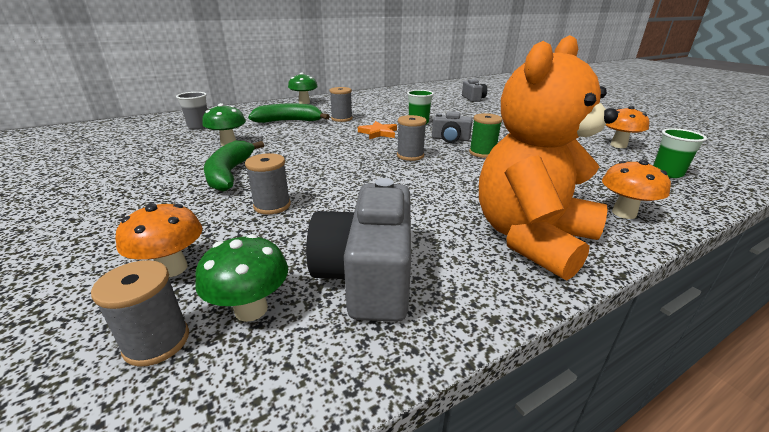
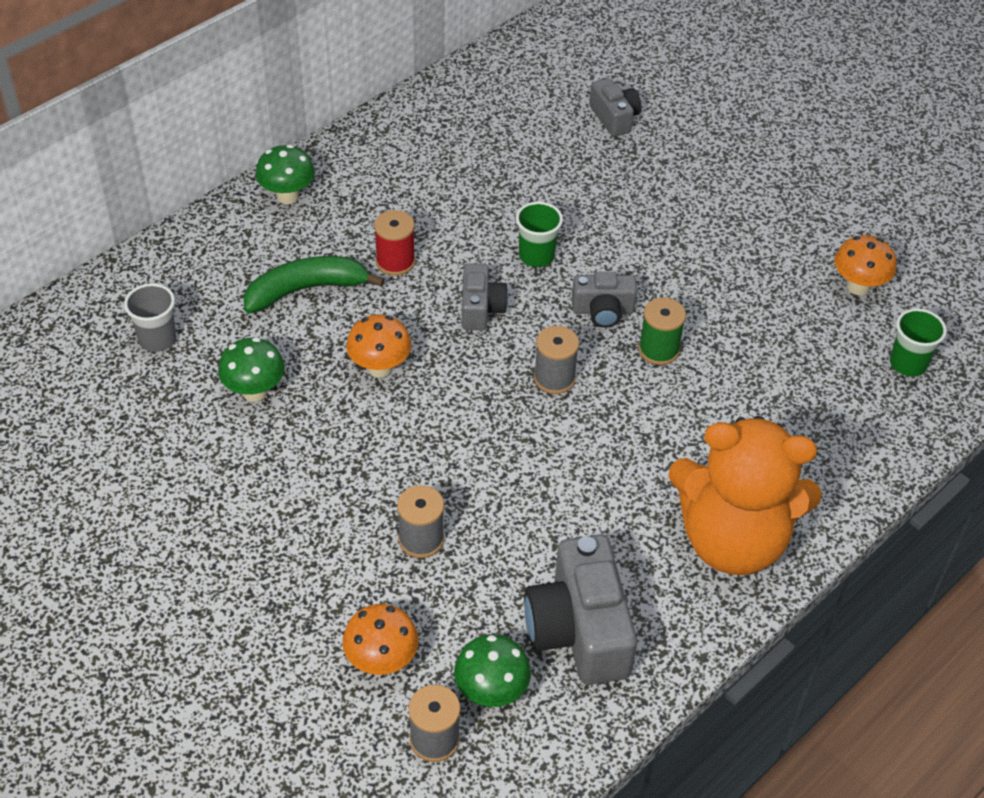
camera: 15 degrees left, 20 degrees up
green banana [204,141,264,192] -> none
grey spool [329,87,353,122] -> red spool [374,210,415,276]
orange star [358,121,397,139] -> grey camera [462,263,508,330]
orange teddy bear [479,35,618,280] -> orange teddy bear turned 105 degrees counterclockwise [668,416,822,575]
orange mushroom [602,160,671,219] -> orange mushroom moved to [346,314,412,377]

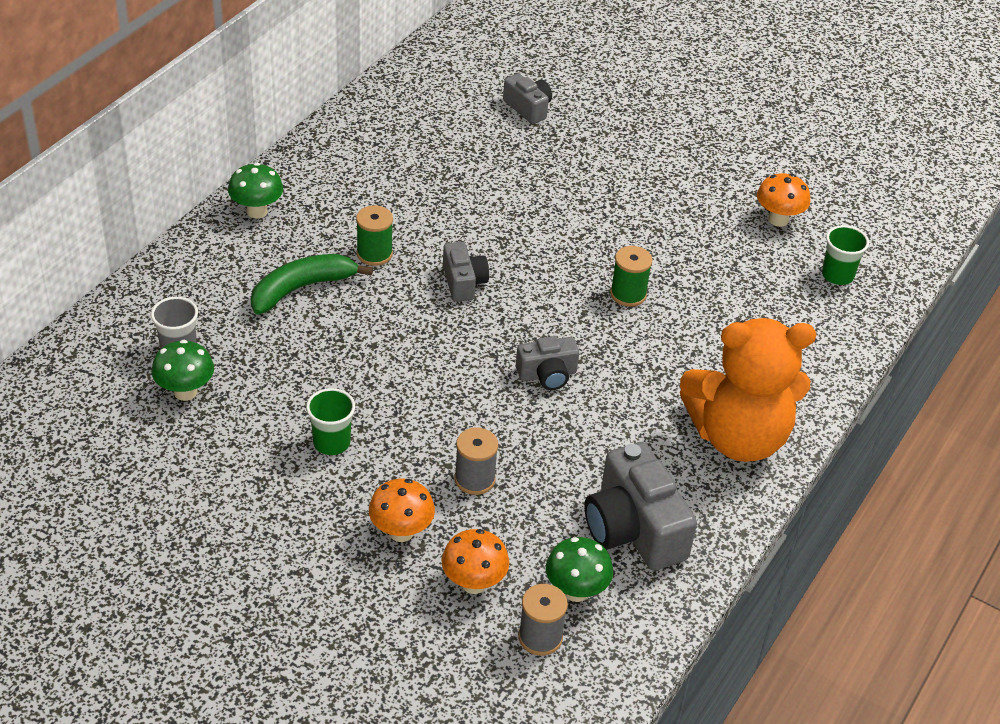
camera: 15 degrees left, 5 degrees down
green mushroom [218,337,285,402] -> green mushroom moved to [151,340,214,401]
orange mushroom [346,314,412,377] -> orange mushroom moved to [369,479,435,542]
red spool [374,210,415,276] -> green spool [356,205,393,266]
green cup [516,202,563,267] -> green cup moved to [306,388,355,455]
grey spool [534,326,579,394] -> none
grey camera [572,272,637,328] -> grey camera moved to [516,336,579,390]

